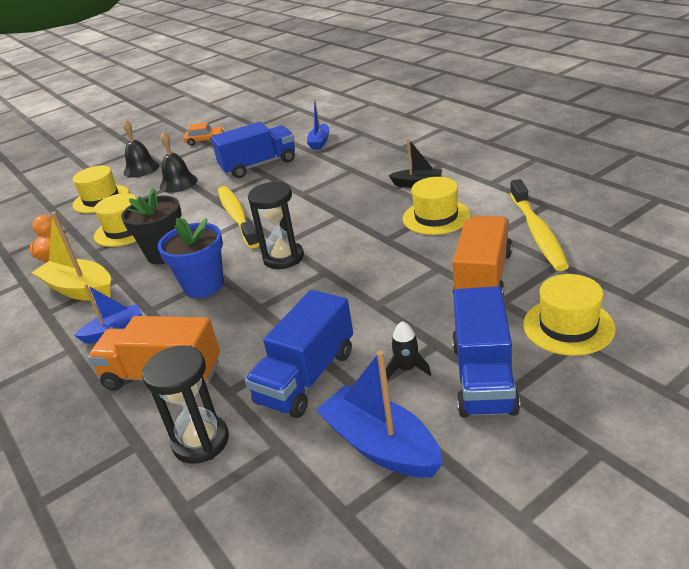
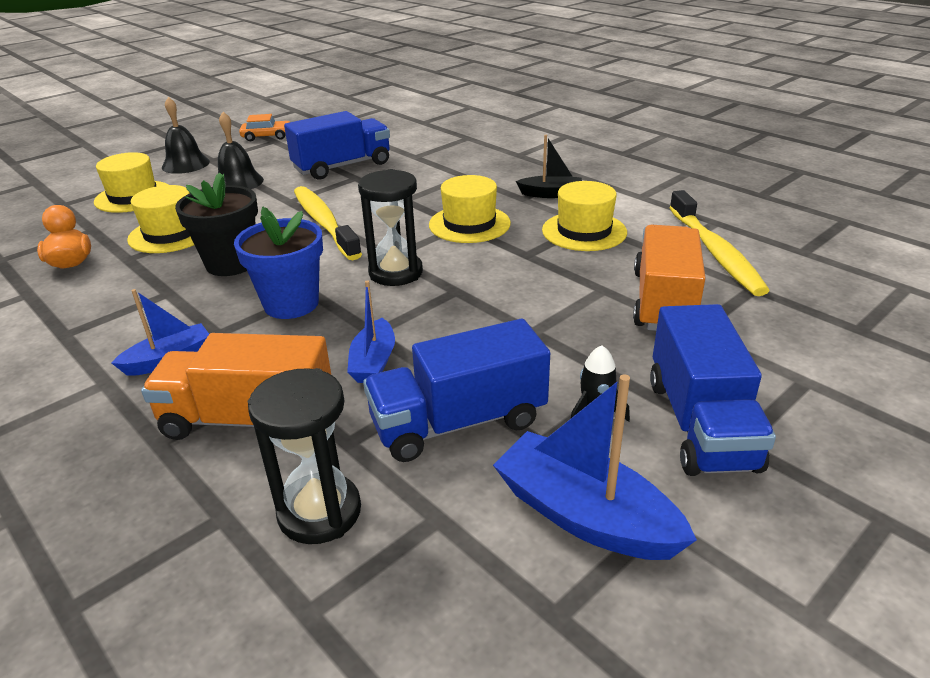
camera: 10 degrees left, 0 degrees up
yellow boat [32,211,111,301] -> none
blue truck [245,290,353,418] -> blue truck turned 45 degrees clockwise [363,319,550,462]
blue boat [307,100,330,150] -> blue boat moved to [347,280,395,383]
yellow hat [523,274,616,356] -> yellow hat moved to [429,175,511,243]

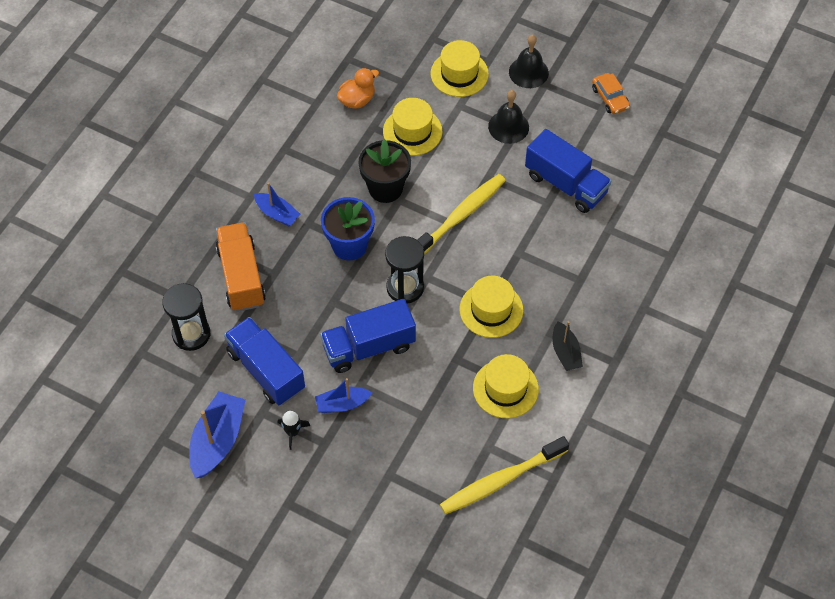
camera: 70 degrees right, 25 degrees up
blue boat [347,280,395,383] -> blue boat moved to [315,378,372,413]
orange truck [633,225,706,331] -> none
blue truck [650,304,776,476] -> blue truck moved to [320,299,416,373]

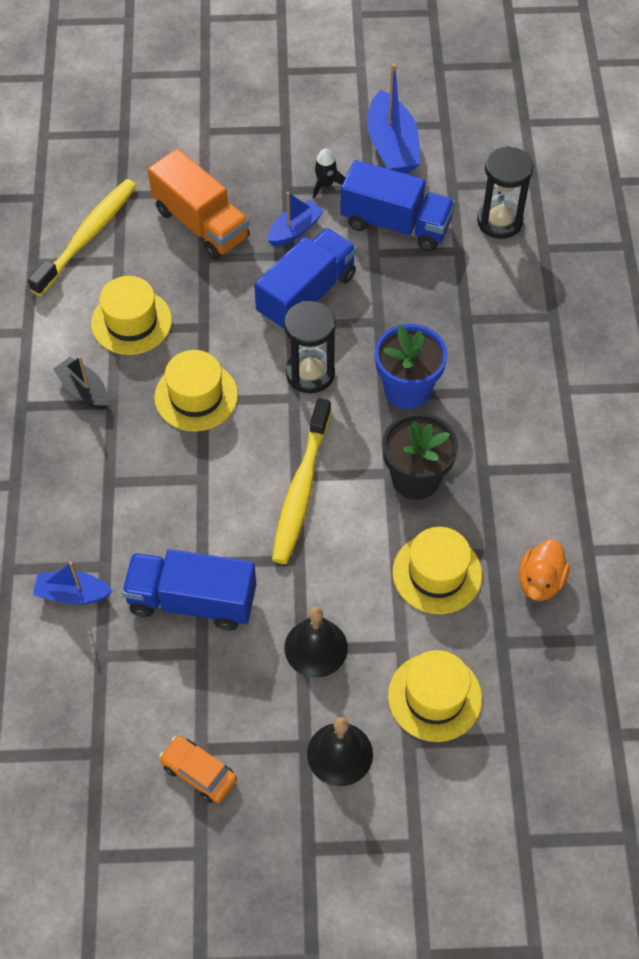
camera: 150 degrees right, 0 degrees up
orange truck [216,222,266,312] -> orange truck moved to [148,149,250,260]
blue boat [254,182,300,226] -> blue boat moved to [33,561,112,604]

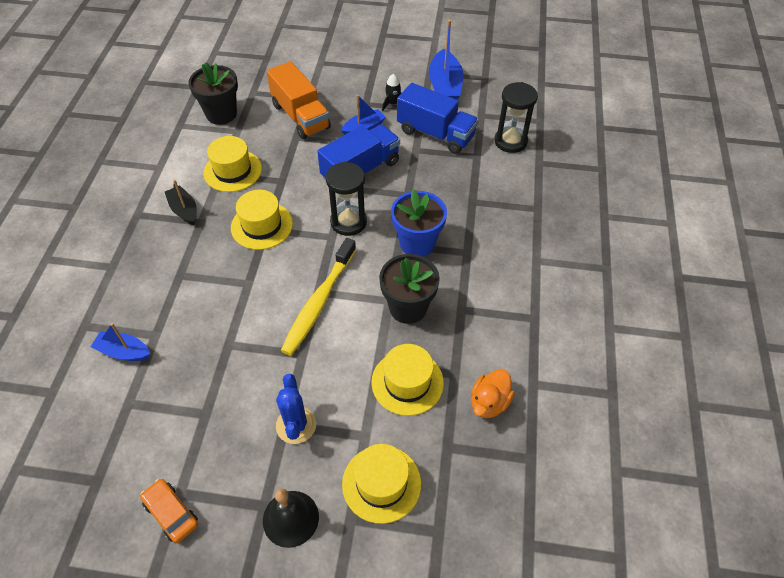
camera: 10 degrees right, 5 degrees down
yellow toothbrush [28,179,137,296] -> black flower pot [188,62,238,125]
blue truck [122,549,256,630] -> none
black bell [285,607,348,677] -> blue cactus [276,374,316,444]

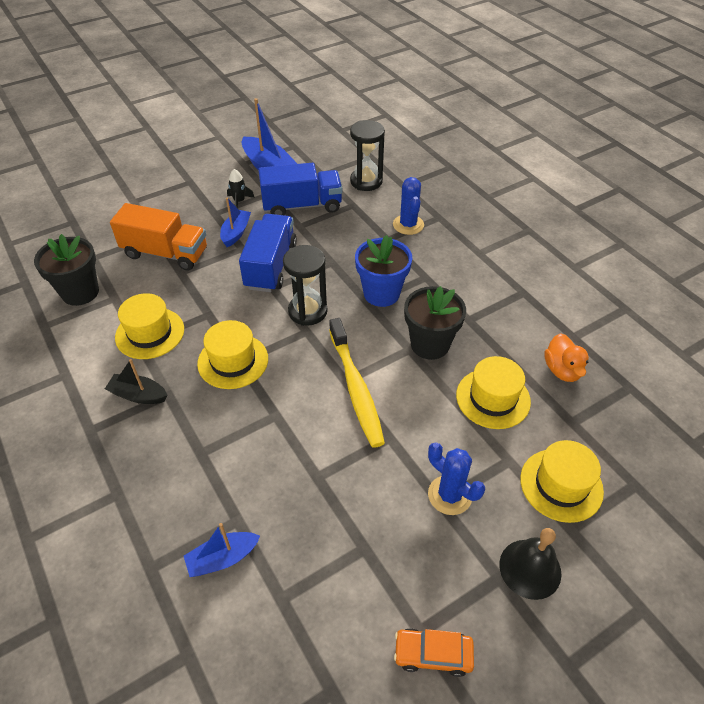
camera: 40 degrees left, 5 degrees down
none -> blue cactus [393,177,424,235]

